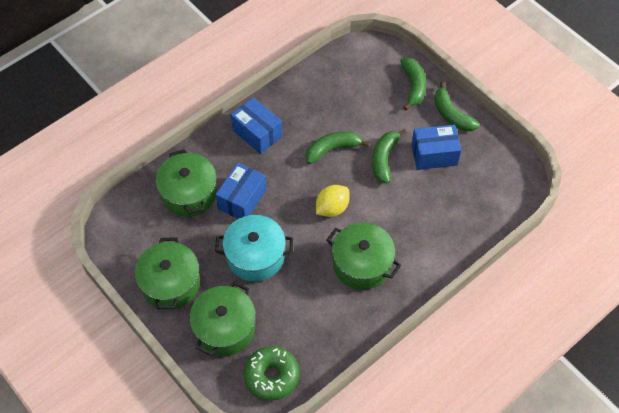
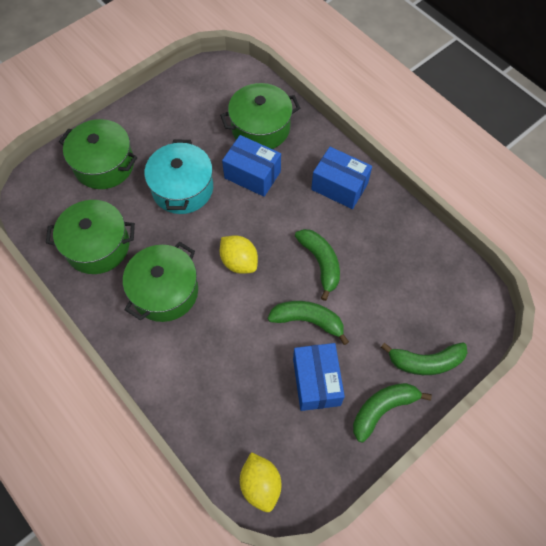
camera: 90 degrees right, 5 degrees up
green pot [135,237,200,310] -> green pot moved to [46,200,135,274]
blue box [231,97,282,154] -> blue box turned 75 degrees clockwise [311,147,372,209]
green donut [244,346,299,401] -> none
none -> yellow lemon [240,452,281,512]

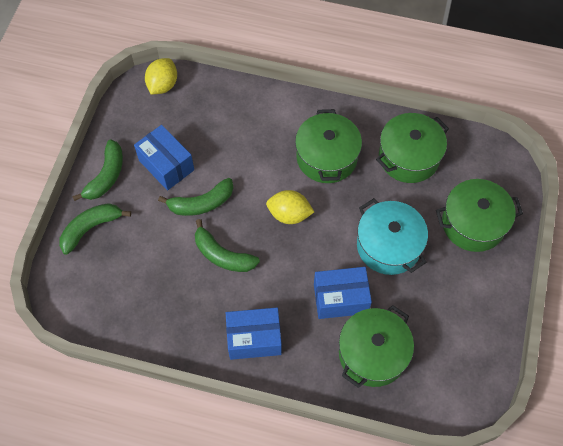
camera: 145 degrees right, 0 degrees up
yellow lemon [240,452,281,512] -> yellow lemon turned 75 degrees clockwise [145,58,177,95]

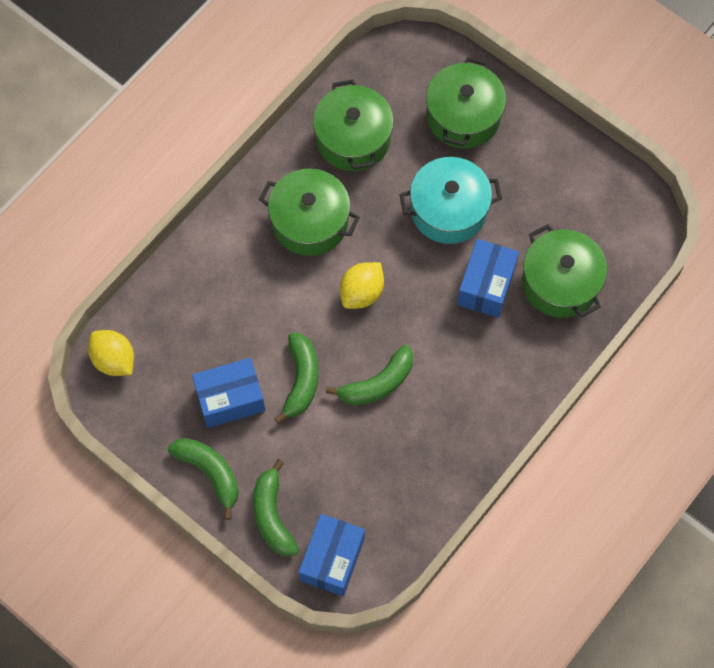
camera: 65 degrees left, 5 degrees up
blue box [226,308,282,360] -> blue box moved to [298,514,365,596]

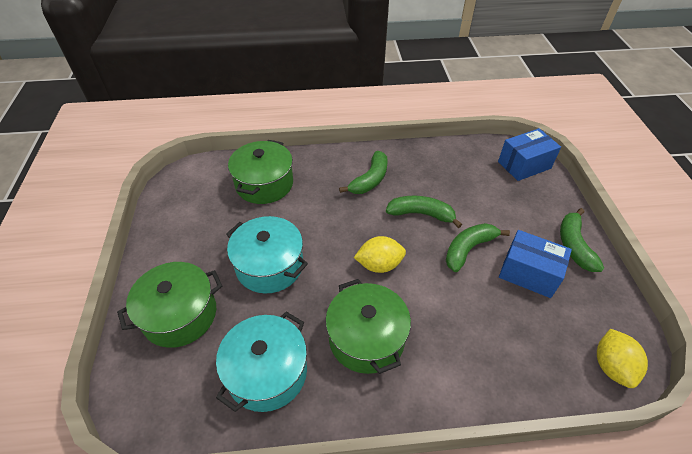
camera: 135 degrees left, 20 degrees down
green banana [253,459,299,557] -> green banana moved to [339,151,388,194]
green pot [313,79,394,171] -> turquoise pot [216,312,307,412]
blue box [457,239,519,318] -> none

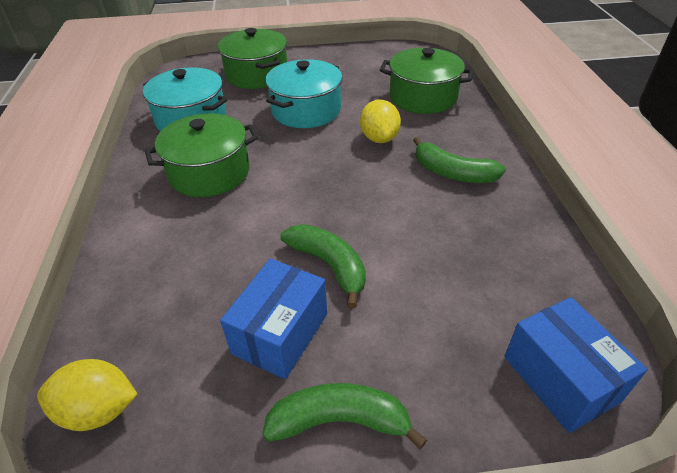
camera: 90 degrees right, 5 degrees down
yellow lemon [354,236,406,273] -> yellow lemon moved to [360,100,401,143]
green banana [386,196,462,228] -> none

